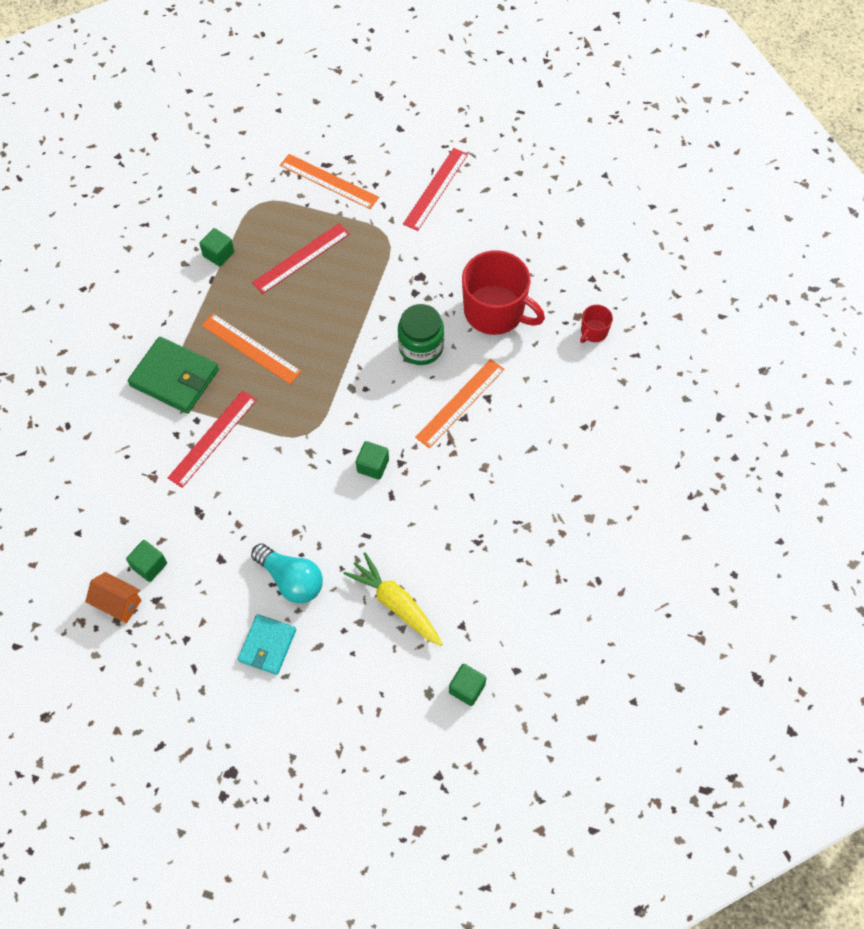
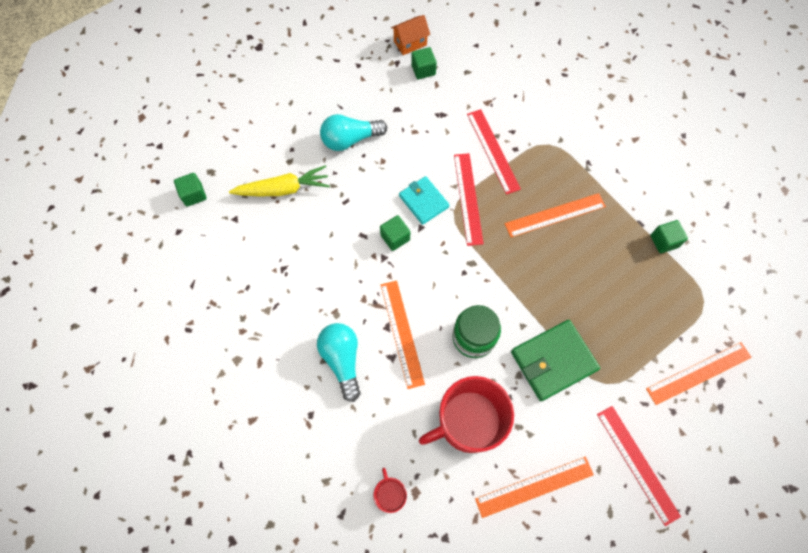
camera: 125 degrees right, 5 degrees up
green wallet [128,337,219,414] -> green wallet moved to [511,320,600,401]
turquoise wallet [238,614,296,675] -> turquoise wallet moved to [399,176,450,225]
red ruler [252,223,350,294] -> red ruler moved to [454,153,484,246]
none -> turquoise light bulb [317,323,361,402]
none -> orange ruler [475,457,594,518]

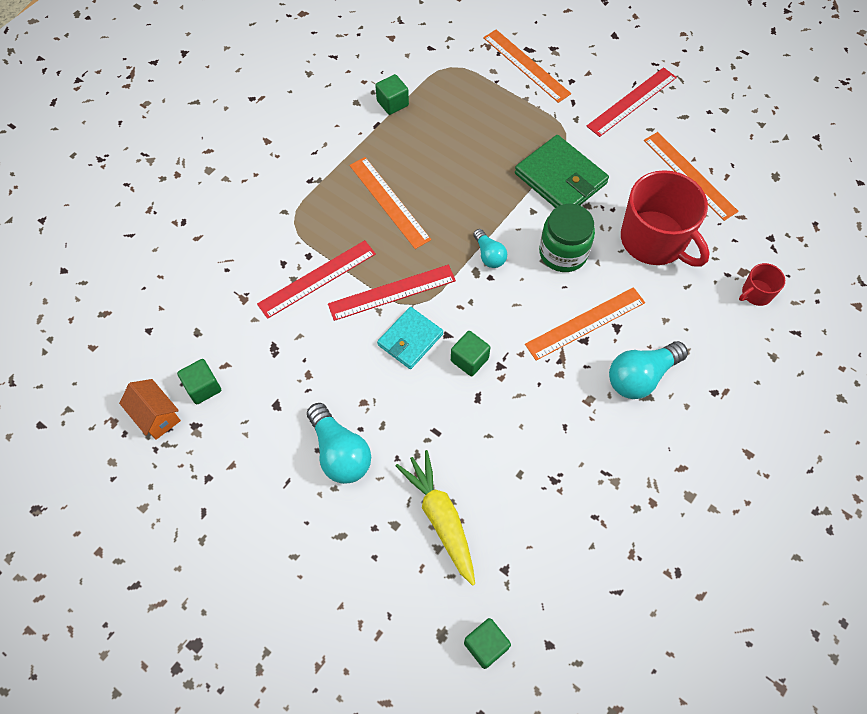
camera: 105 degrees left, 5 degrees down
none -> turquoise light bulb [473,229,507,268]

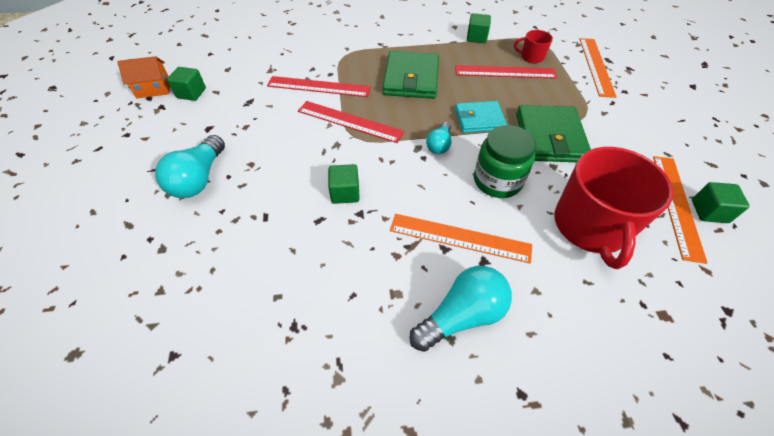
camera: 45 degrees right, 10 degrees down
orange house [119,379,181,440] -> orange house turned 75 degrees clockwise [117,56,170,98]
orange ruler [349,157,431,249] -> green wallet [383,51,439,99]
turquoise wallet [377,307,443,369] -> turquoise wallet moved to [455,101,507,133]
yellow carrot [396,450,475,586] -> none
green cube [464,618,511,669] -> green cube moved to [692,182,750,223]
red ruler [586,67,677,137] -> red ruler moved to [455,65,557,79]
turquoise light bulb [609,341,688,399] -> turquoise light bulb turned 135 degrees clockwise [409,266,512,352]
red mug [739,263,785,306] -> red mug moved to [514,30,553,64]

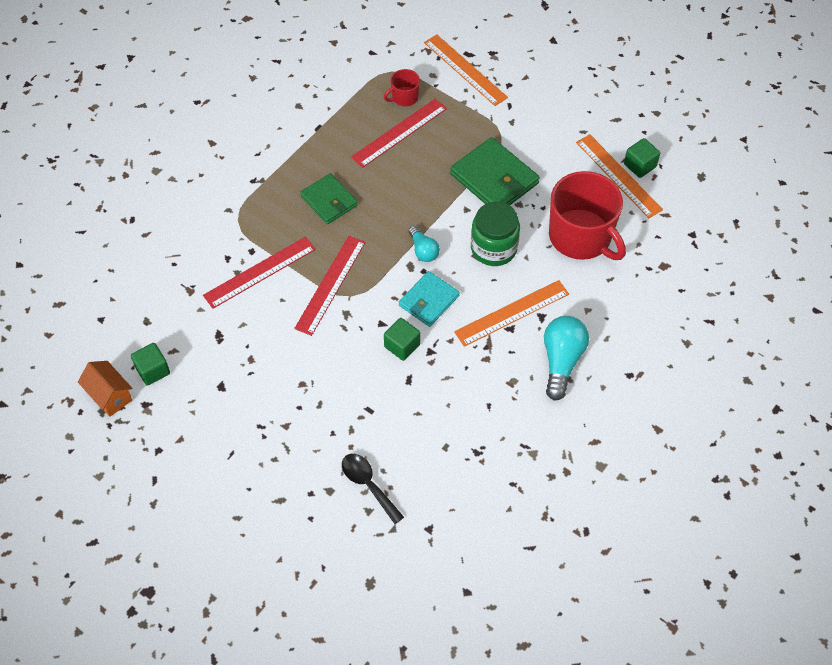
camera: 45 degrees left, 5 degrees up
orange house [117,56,170,98] -> orange house turned 75 degrees counterclockwise [78,361,132,417]
turquoise light bulb [155,135,225,198] -> none
red ruler [298,101,405,143] -> red ruler turned 45 degrees counterclockwise [294,236,365,336]
green wallet [383,51,439,99] -> green wallet [300,173,358,224], size x0.65
turquoise wallet [455,101,507,133] -> turquoise wallet moved to [399,271,460,327]
green cube [467,13,491,43] -> none
none -> black spoon [342,454,404,524]

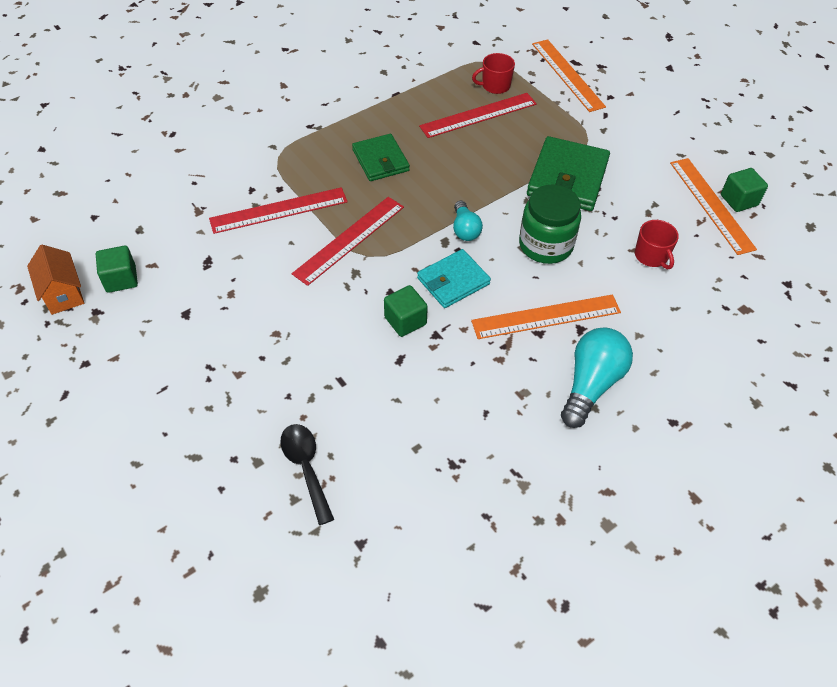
camera: 15 degrees right, 5 degrees down
green wallet [450,137,540,205] -> green wallet turned 45 degrees clockwise [527,136,610,211]
red mug [549,171,626,260] -> red mug [635,220,679,269], size x0.45

